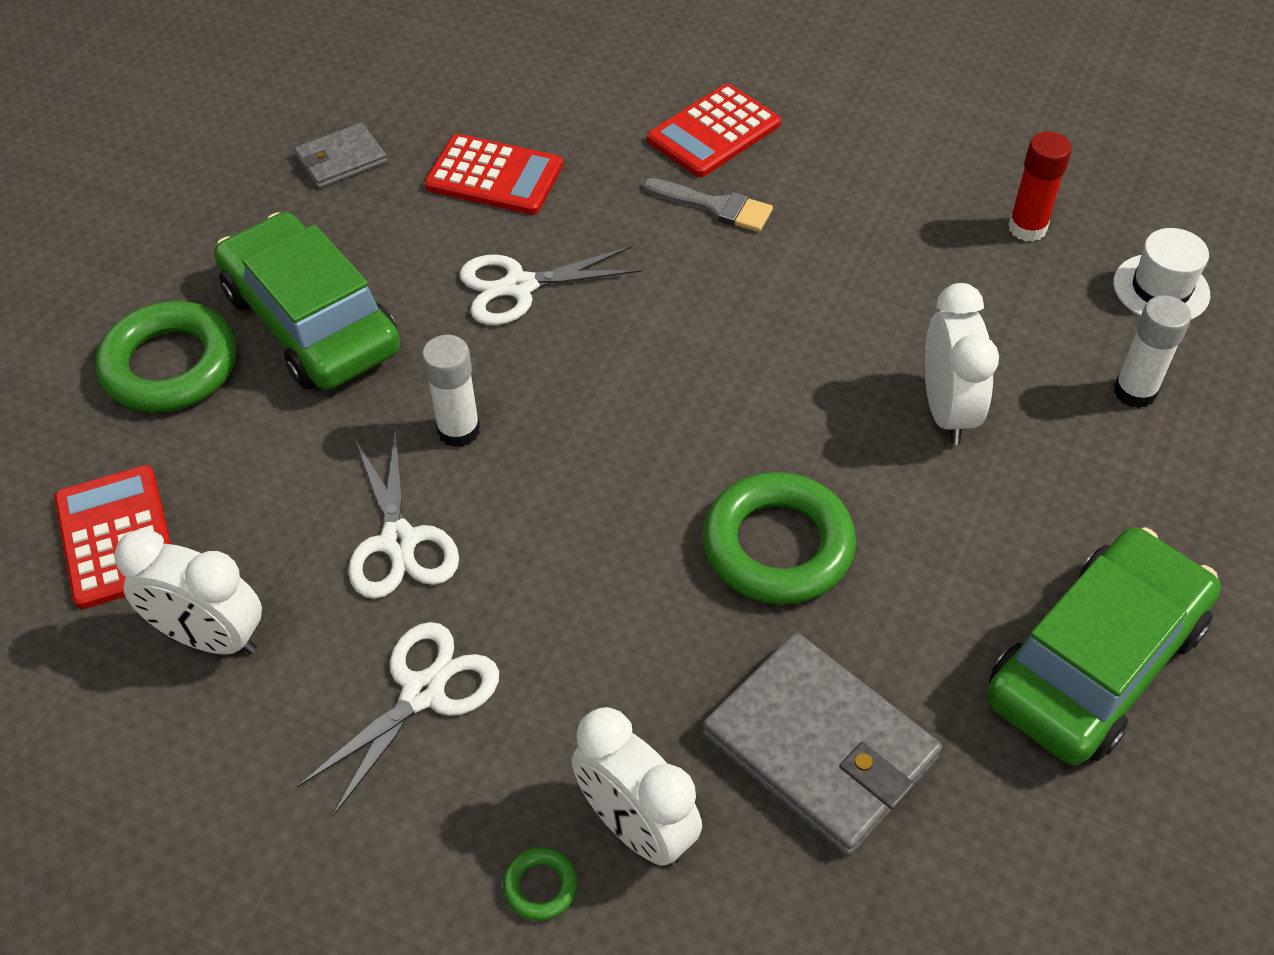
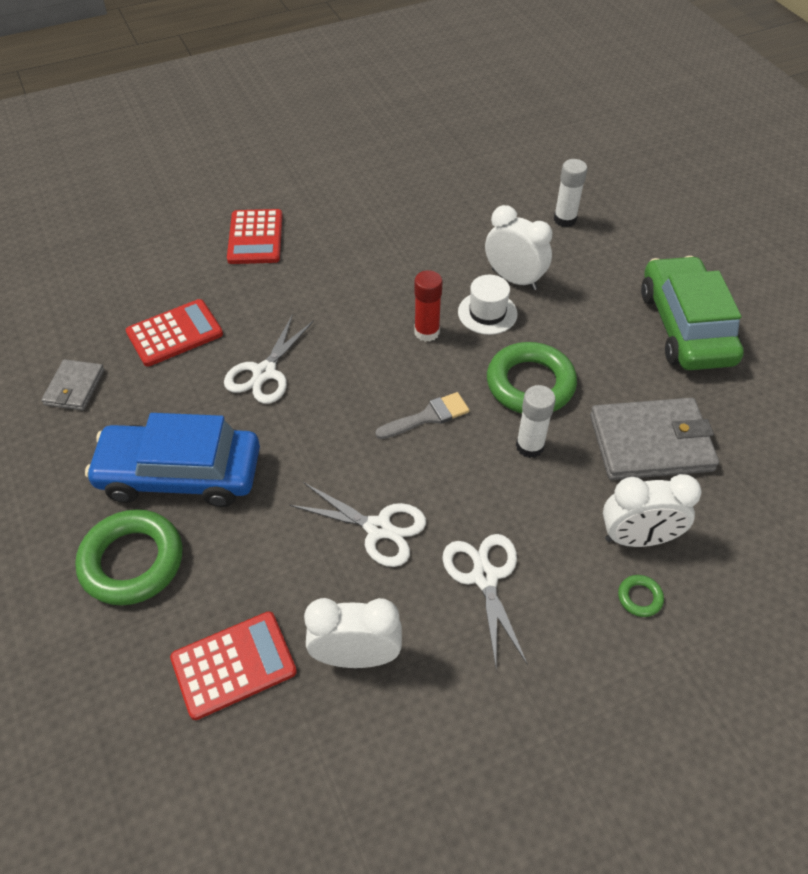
camera: 50 degrees left, 0 degrees up
red calculator [54,465,171,609] -> red calculator turned 135 degrees clockwise [170,611,297,720]
white clock [114,529,262,655] -> white clock turned 150 degrees counterclockwise [304,598,402,668]
green car [214,212,400,390] -> blue car [85,413,260,507]
white glue stick [422,335,480,447] -> white glue stick moved to [516,385,556,458]
grey brush [643,178,773,232] -> grey brush moved to [375,392,469,439]
red glue stick [1008,132,1072,242] -> red glue stick moved to [414,270,443,342]
white hat [1113,228,1210,320] -> white hat moved to [458,275,518,335]

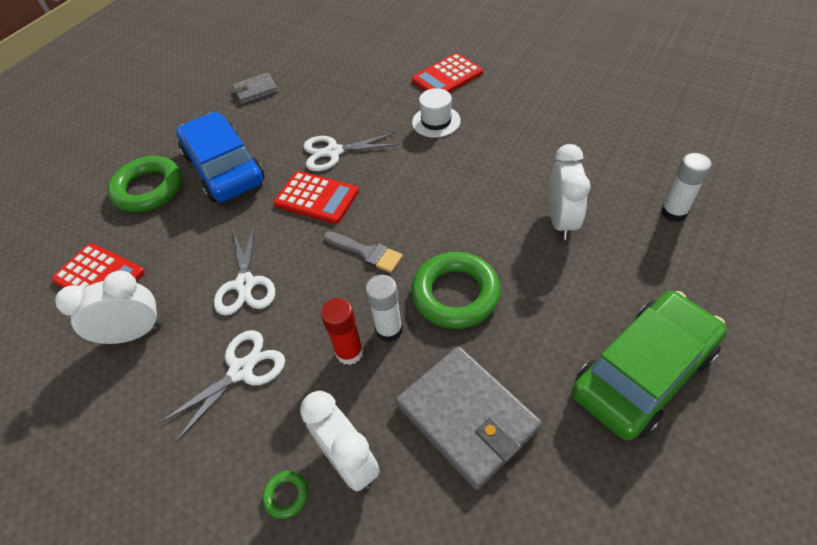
camera: 60 degrees right, 0 degrees up
red calculator [126,299,223,367] -> red calculator moved to [273,171,359,224]
white clock [304,598,402,668] -> white clock turned 75 degrees counterclockwise [55,271,162,344]
red glue stick [414,270,443,342] -> red glue stick moved to [321,298,364,365]
white hat [458,275,518,335] -> white hat moved to [412,88,461,138]

